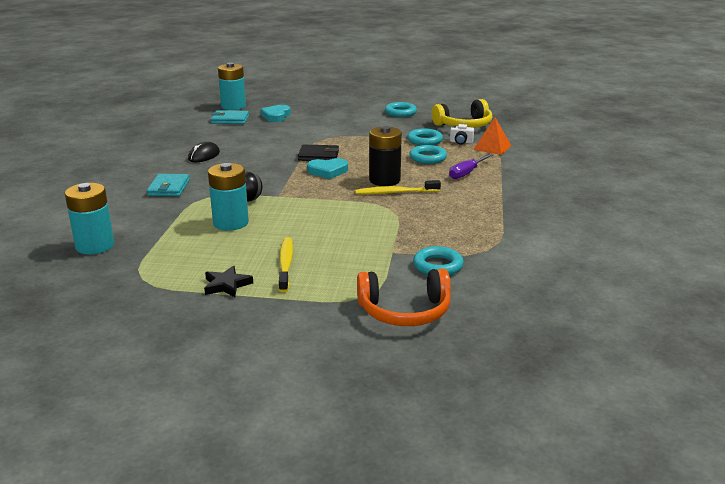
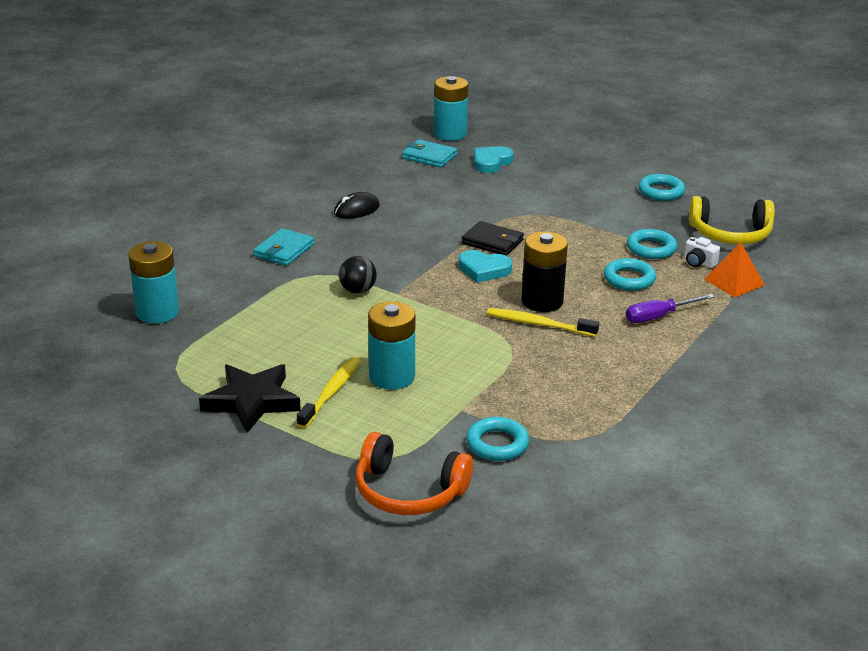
camera: 25 degrees right, 5 degrees up
black star [204,266,253,297] -> black star [199,364,301,433], size x1.72
turquoise battery [208,163,249,231] -> turquoise battery moved to [368,301,415,390]

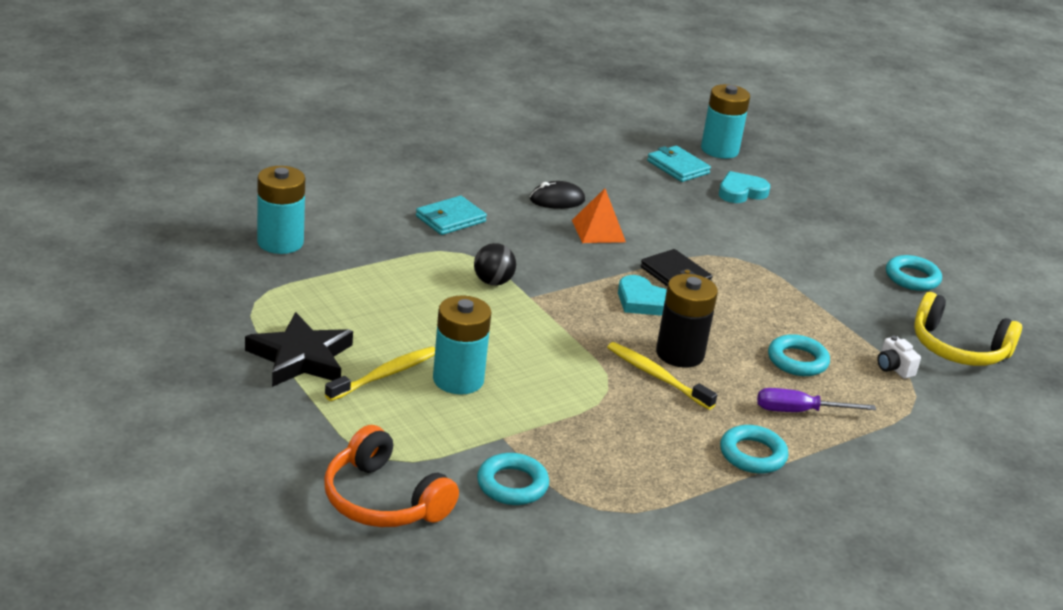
camera: 20 degrees right, 0 degrees up
turquoise ring [627,229,677,259] -> turquoise ring moved to [720,425,788,474]
orange pyramid [704,242,765,298] -> orange pyramid moved to [572,188,626,243]

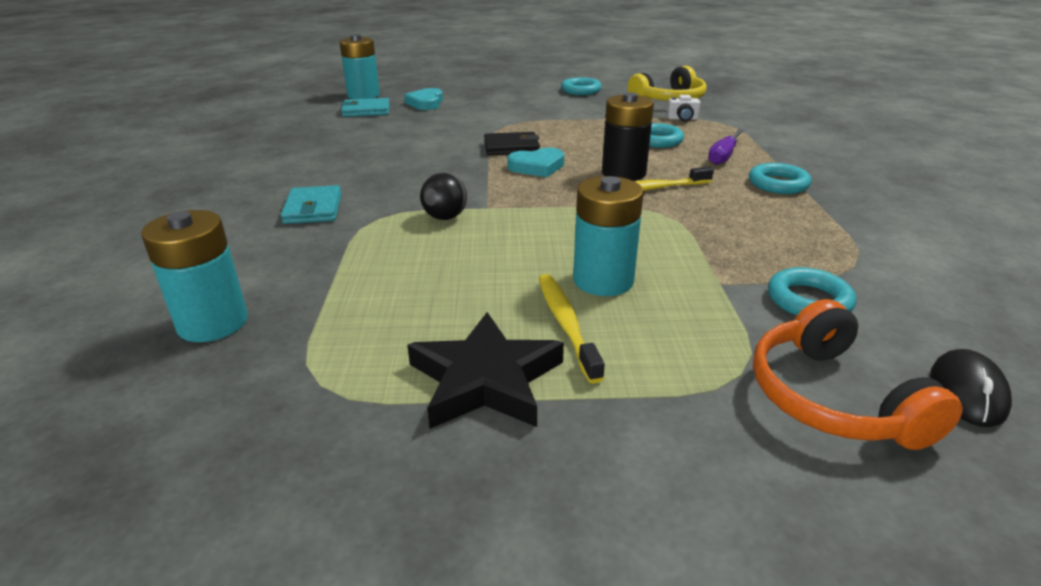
camera: 55 degrees left, 0 degrees up
orange headphones [324,425,459,527] -> orange headphones turned 90 degrees clockwise [753,299,963,450]
black mouse [530,181,585,209] -> black mouse moved to [930,349,1012,427]
orange pyramid [572,188,626,243] -> none

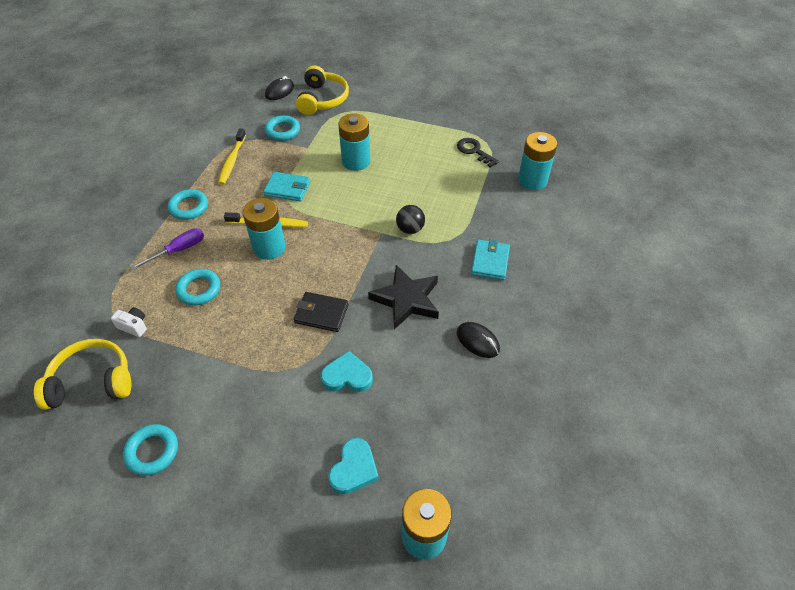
camera: 160 degrees left, 20 degrees up
turquoise wallet [341,98,390,117] -> turquoise wallet moved to [263,172,310,202]
black star [407,312,564,429] -> black star moved to [368,265,439,329]
turquoise heart [507,148,564,177] -> turquoise heart moved to [321,351,373,392]
yellow toothbrush [539,274,605,384] -> yellow toothbrush moved to [218,128,246,185]
black battery [602,92,654,181] -> turquoise battery [243,198,285,260]
orange headphones [753,299,963,450] -> yellow headphones [296,66,349,115]
none -> black key [457,138,499,168]
none -> black mouse [457,322,500,358]

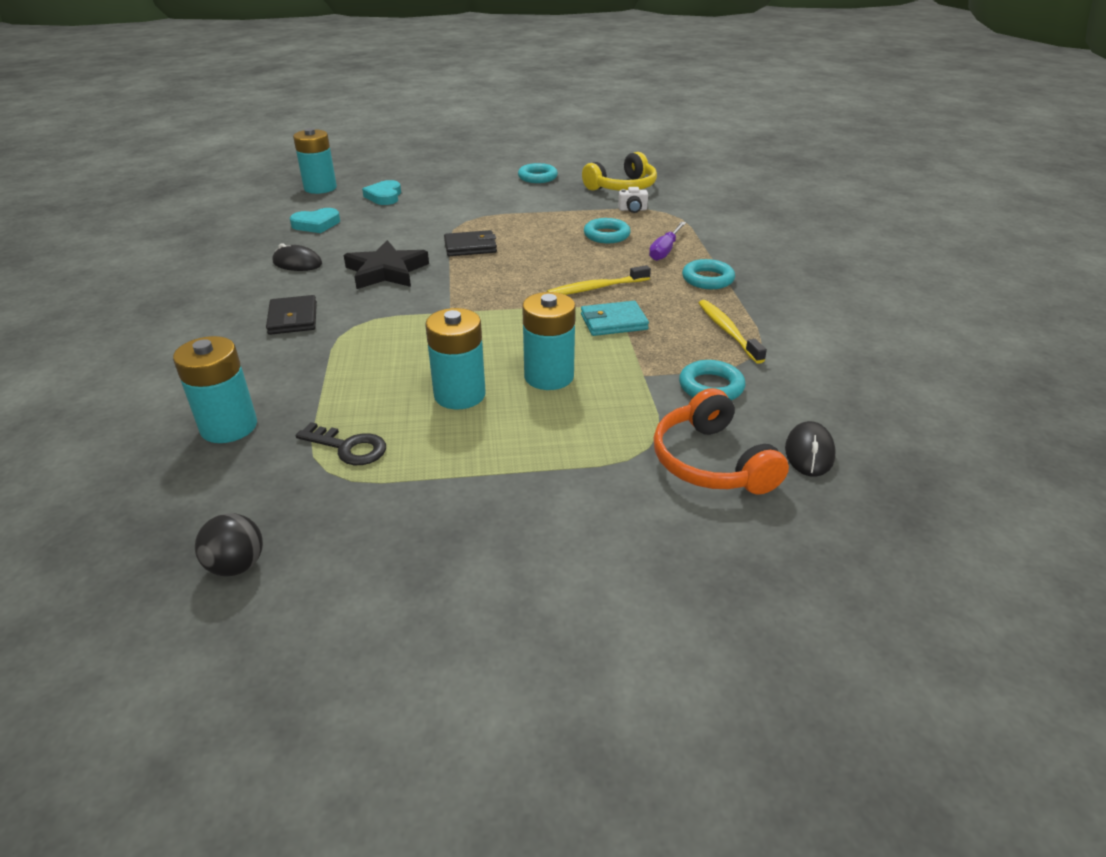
camera: 155 degrees right, 15 degrees down
turquoise battery [243,198,285,260] -> turquoise battery moved to [425,308,486,409]
yellow headphones [296,66,349,115] -> orange headphones [653,388,789,495]
turquoise heart [321,351,373,392] -> turquoise heart moved to [290,208,340,233]
black ball [396,205,425,234] -> black ball moved to [195,513,263,576]
turquoise wallet [471,239,510,280] -> black wallet [266,295,317,335]

